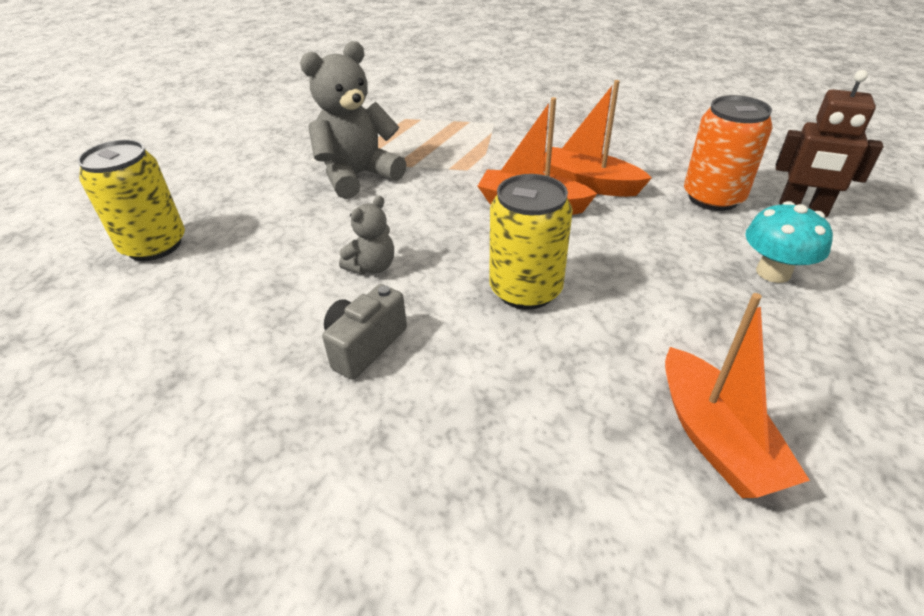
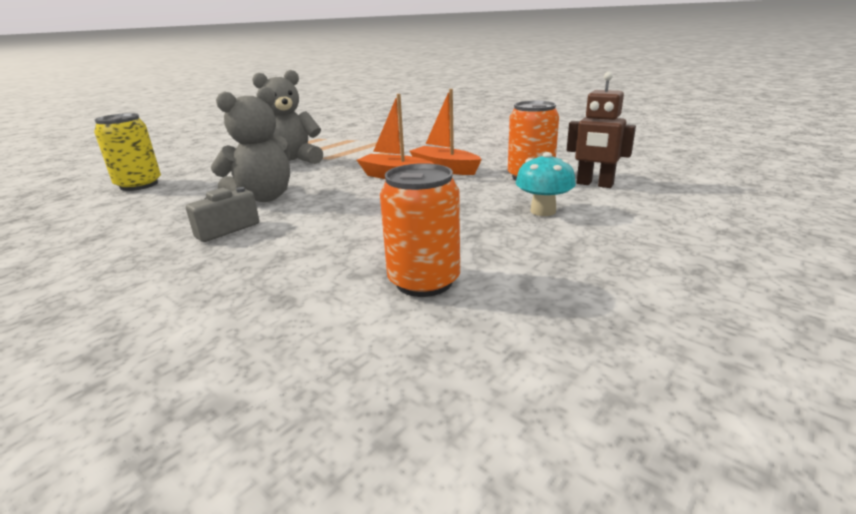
camera: 10 degrees right, 15 degrees down
grey teddy bear [339,196,394,275] -> grey teddy bear [211,86,290,202], size x1.94
yellow can [489,174,573,310] -> none
orange boat [665,293,810,498] -> orange can [380,163,460,297]

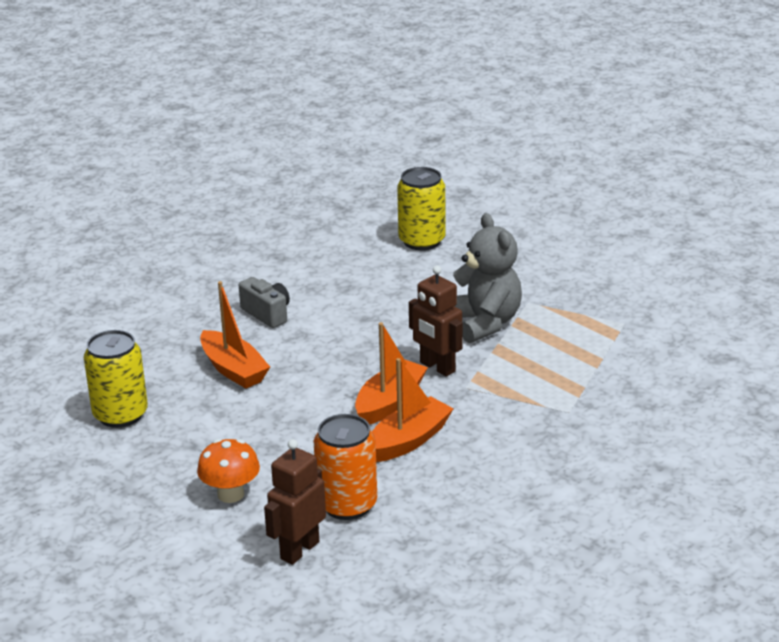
camera: 95 degrees right, 5 degrees up
grey teddy bear [211,86,290,202] -> none
orange can [380,163,460,297] -> yellow can [84,330,148,428]
turquoise mushroom [516,152,576,216] -> orange mushroom [197,439,260,503]
none -> orange boat [200,281,270,388]
none -> brown robot [409,266,463,377]

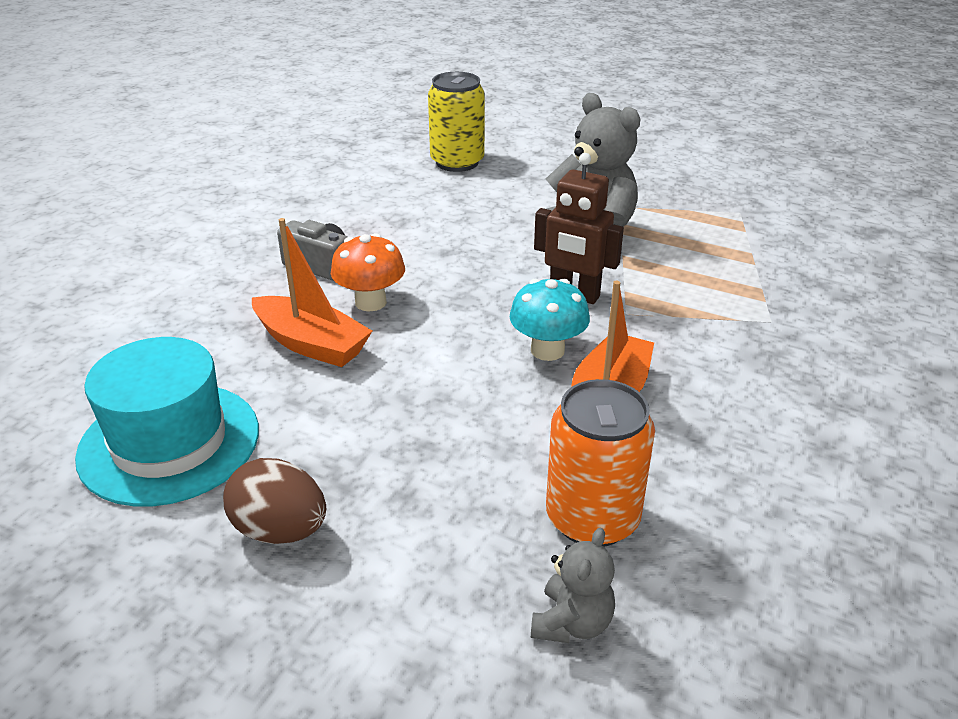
camera: 20 degrees left, 5 degrees up
yellow can [84,330,148,428] -> turquoise hat [75,337,259,507]
orange mushroom [197,439,260,503] -> orange mushroom moved to [331,233,405,311]
brown robot [264,439,326,565] -> grey teddy bear [531,528,615,643]
orange boat [355,322,428,425] -> turquoise mushroom [510,279,590,361]
none -> brown egg [223,458,326,544]

